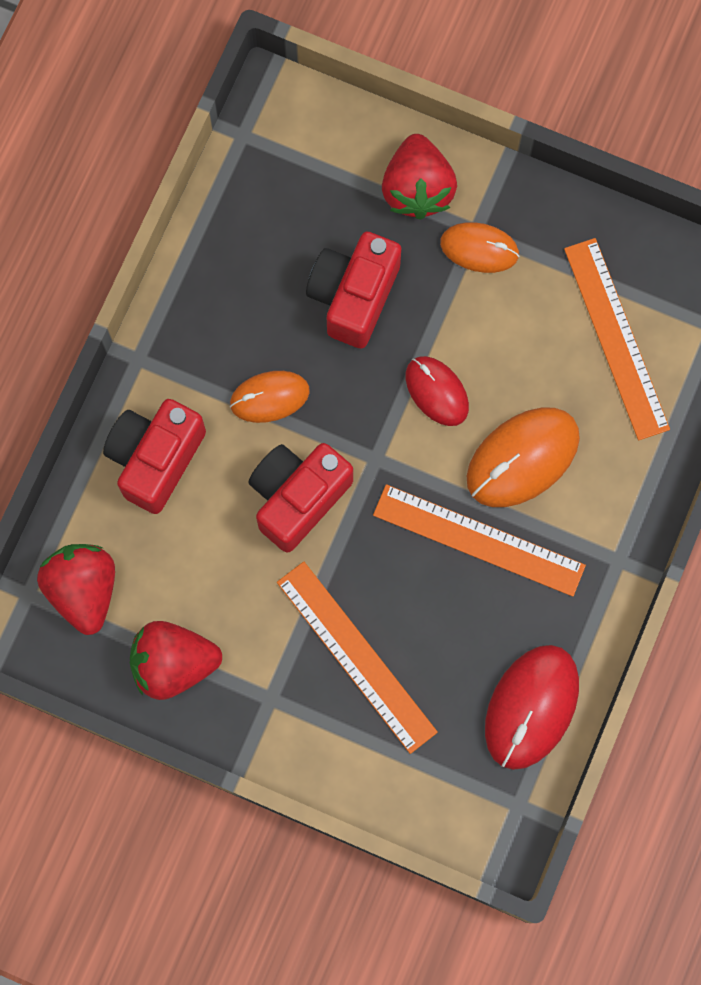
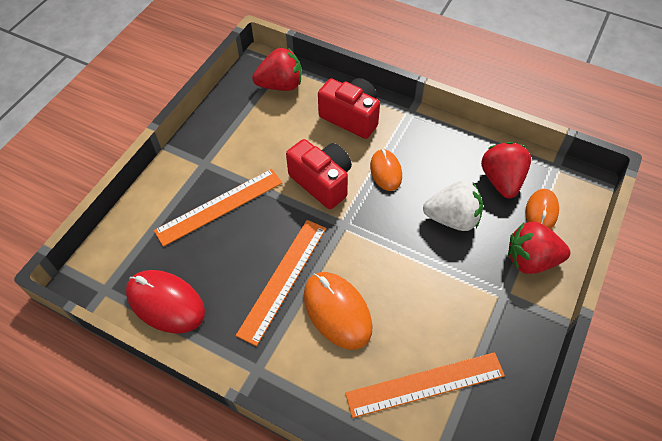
camera: 95 degrees right, 20 degrees down
red strawberry [130,621,222,700] -> red strawberry moved to [481,142,531,198]
red camera [306,231,401,349] -> white strawberry [423,181,483,231]
red mouse [405,356,469,426] -> none
orange mouse [440,222,519,273] -> orange mouse moved to [525,189,559,230]

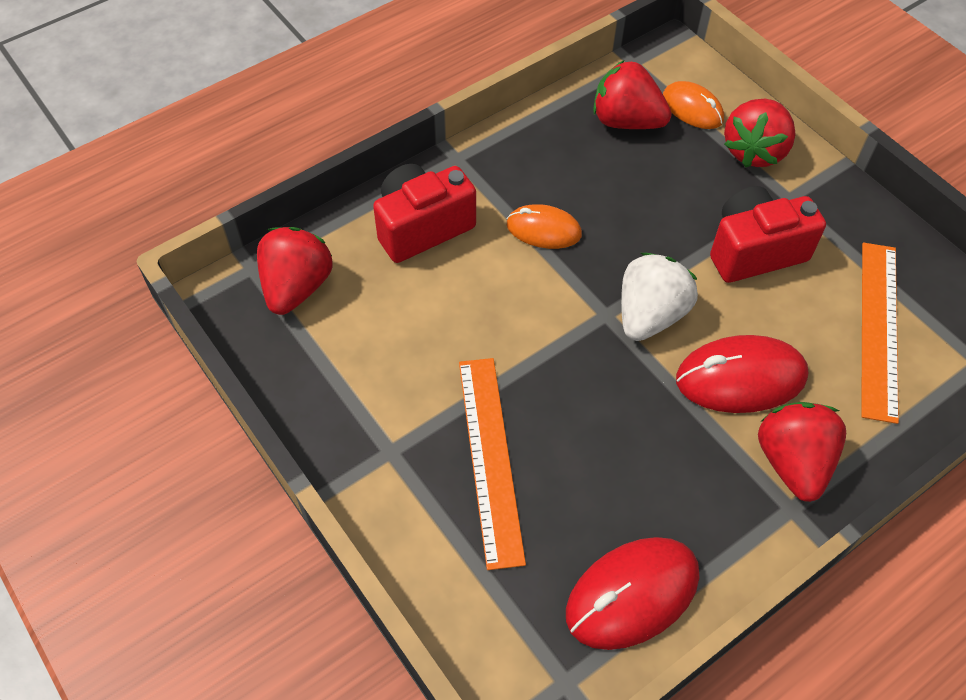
camera: 65 degrees left, 0 degrees up
orange ruler [236,220,326,346] -> none
red camera [286,139,352,209] -> red camera moved to [710,186,826,283]
orange mouse [304,272,373,350] -> red mouse [676,335,808,413]
white strawberry [423,181,483,231] -> white strawberry moved to [621,253,698,341]
none -> red strawberry [758,402,846,502]

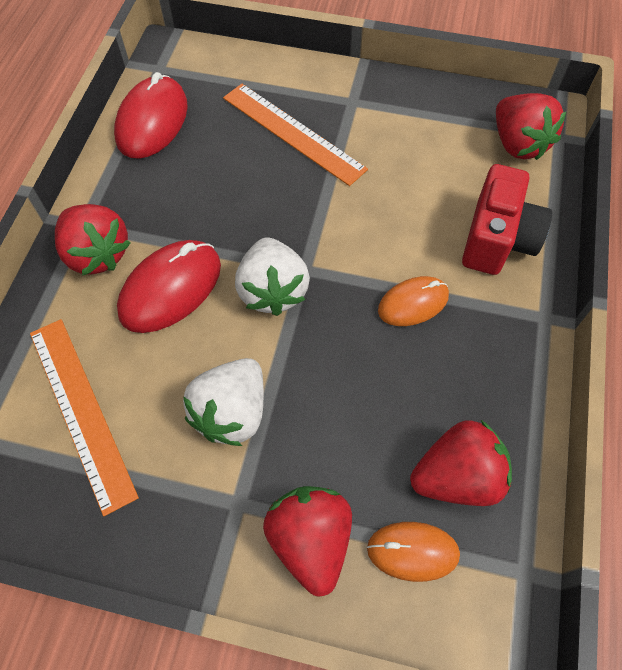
camera: 140 degrees right, 5 degrees up
red camera [710,186,826,283] -> white strawberry [183,358,264,446]

